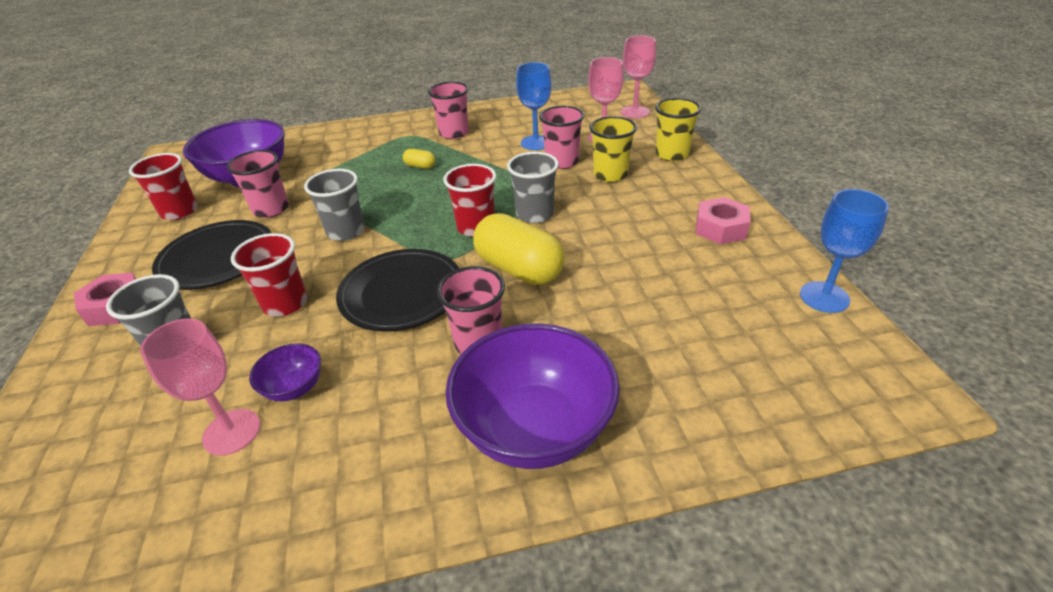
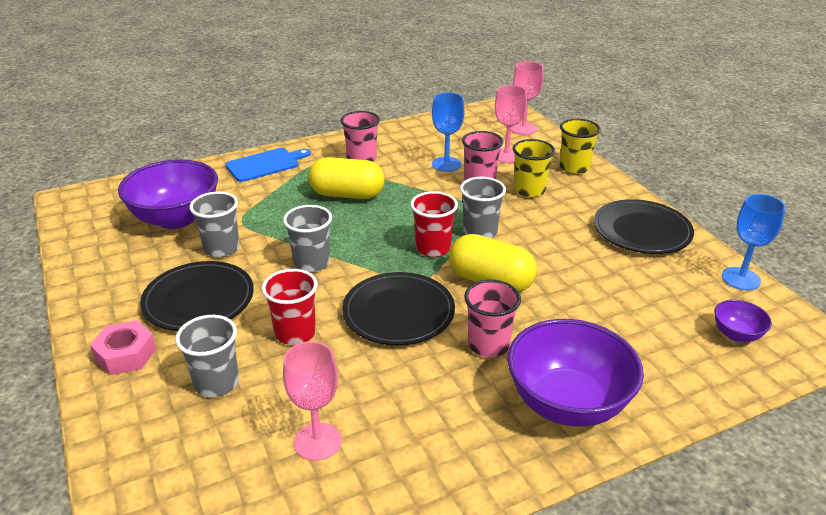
camera: 15 degrees left, 5 degrees down
red cup [129,153,198,220] -> none
pink cup [227,150,289,218] -> grey cup [190,192,240,257]
purple bowl [249,343,321,402] -> purple bowl moved to [714,300,772,342]
yellow capsule [403,149,435,169] -> yellow capsule [308,157,385,199], size x2.28
pink nut [696,197,750,245] -> black plate [594,199,694,254]
none -> blue cutting board [226,148,311,182]

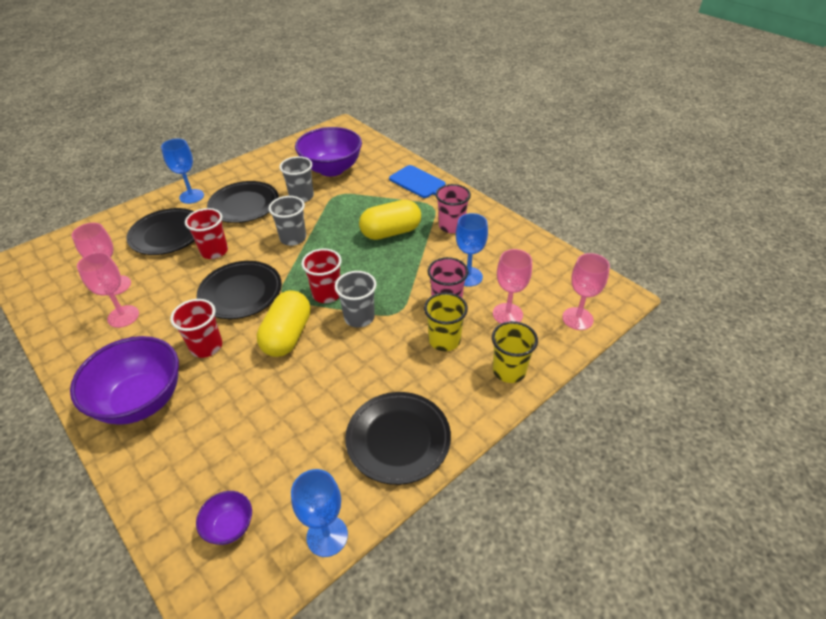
camera: 75 degrees right, 10 degrees up
pink nut [90,320,157,375] -> blue goblet [161,139,204,204]
grey cup [175,315,239,397] -> black plate [126,208,195,255]
yellow capsule [308,157,385,199] -> yellow capsule turned 75 degrees clockwise [359,200,421,240]
pink cup [464,280,521,357] -> red cup [170,299,222,358]
none -> pink goblet [77,252,139,328]

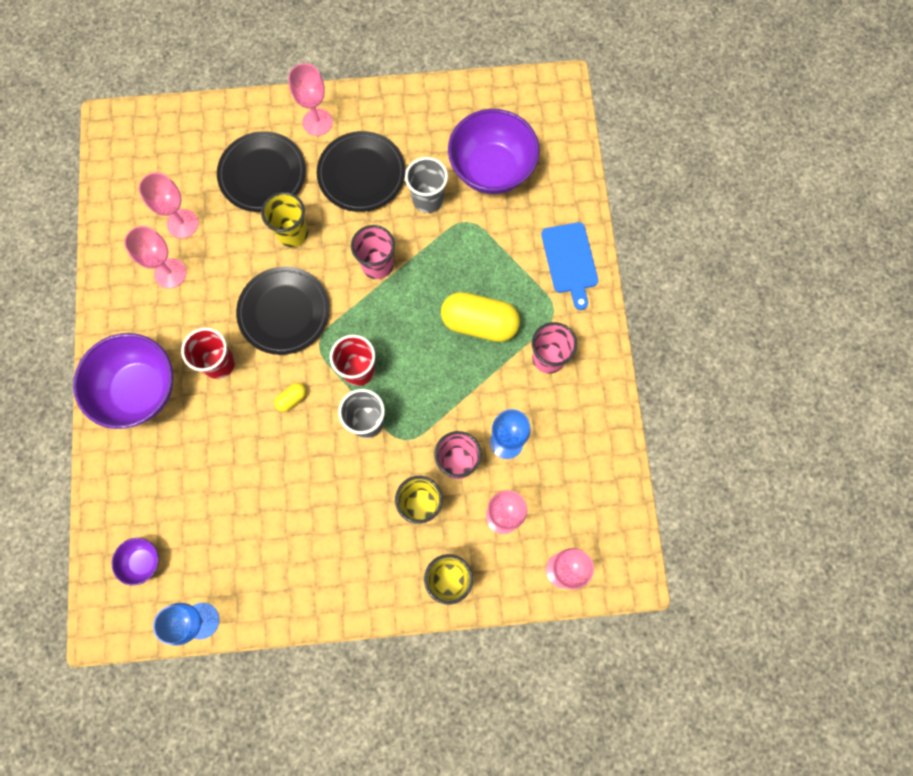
camera: 35 degrees right, 30 degrees up
blue goblet [161,139,204,204] -> pink goblet [288,63,333,136]
red cup [185,208,228,259] -> yellow cup [261,192,308,247]
yellow capsule [257,290,311,357] -> yellow capsule [274,383,306,412], size x0.44
grey cup [268,196,306,246] -> pink cup [351,225,395,279]
black plate [345,392,451,485] -> none

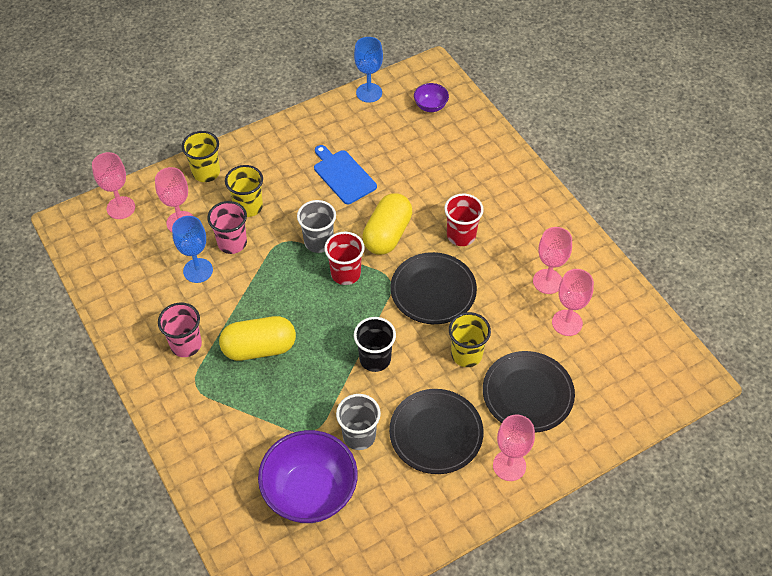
camera: 155 degrees right, 20 degrees down
purple bowl [73,333,173,429] -> none
yellow capsule [274,383,306,412] -> yellow capsule [362,193,412,255], size x2.28
pink cup [351,225,395,279] -> black cup [354,317,396,372]
blue cutting board [541,222,598,310] -> blue cutting board moved to [314,145,377,204]

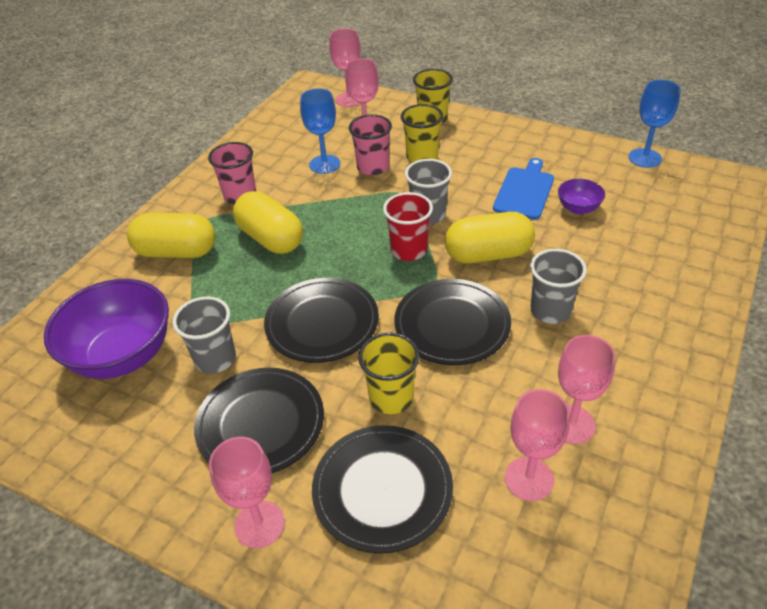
camera: 60 degrees right, 10 degrees down
black cup [354,317,396,372] -> black plate [264,278,379,363]
purple bowl [414,83,449,112] -> purple bowl moved to [558,179,605,214]
red cup [444,194,484,246] -> grey cup [530,249,587,324]
none -> yellow capsule [127,213,215,258]

